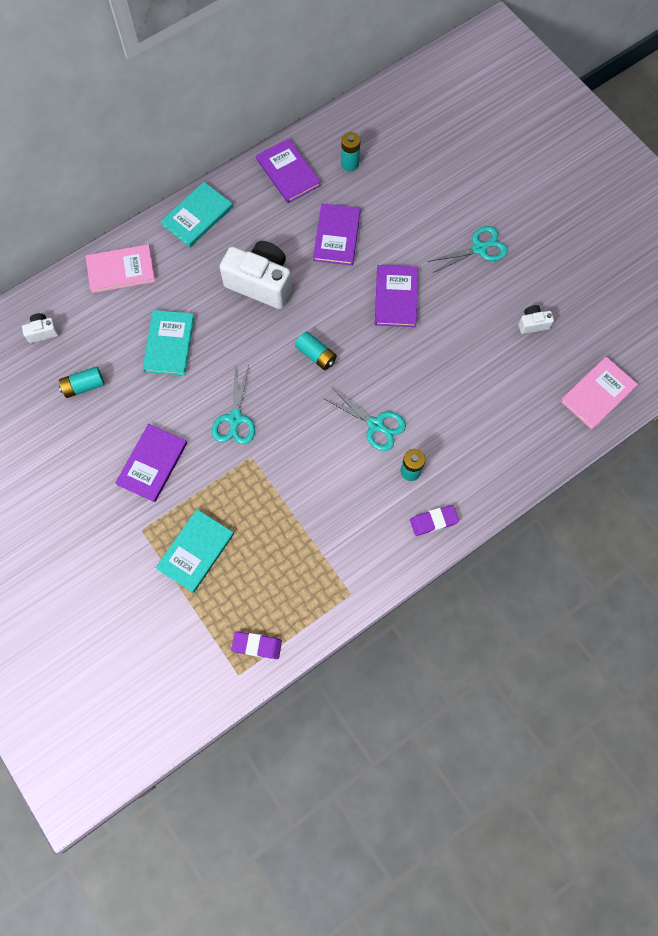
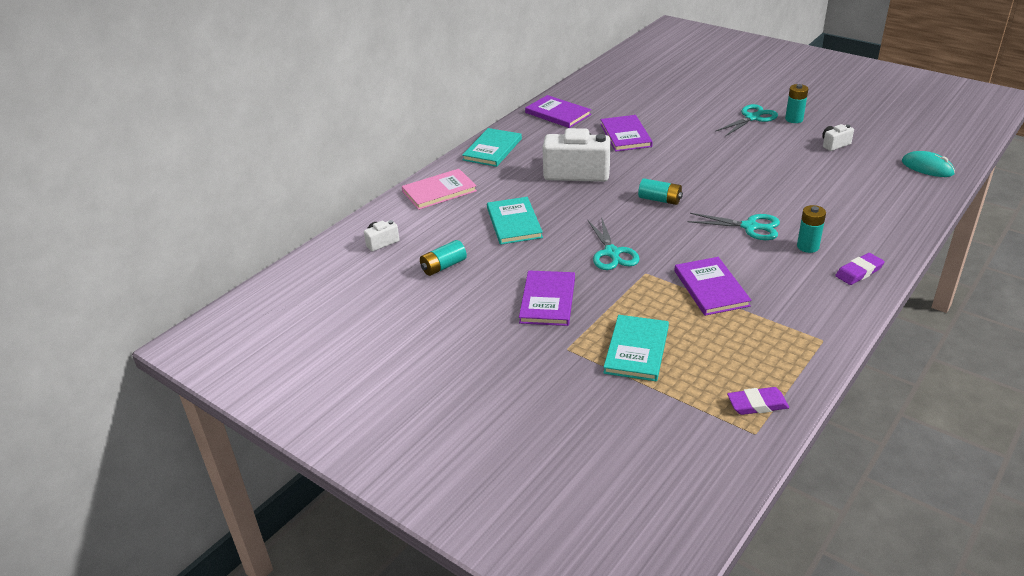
camera: 15 degrees left, 35 degrees down
turquoise battery [341,132,360,171] -> turquoise battery moved to [785,84,808,123]
purple book [375,265,418,327] -> purple book moved to [674,257,751,316]
pink book [560,357,638,430] -> turquoise mouse [902,151,955,177]

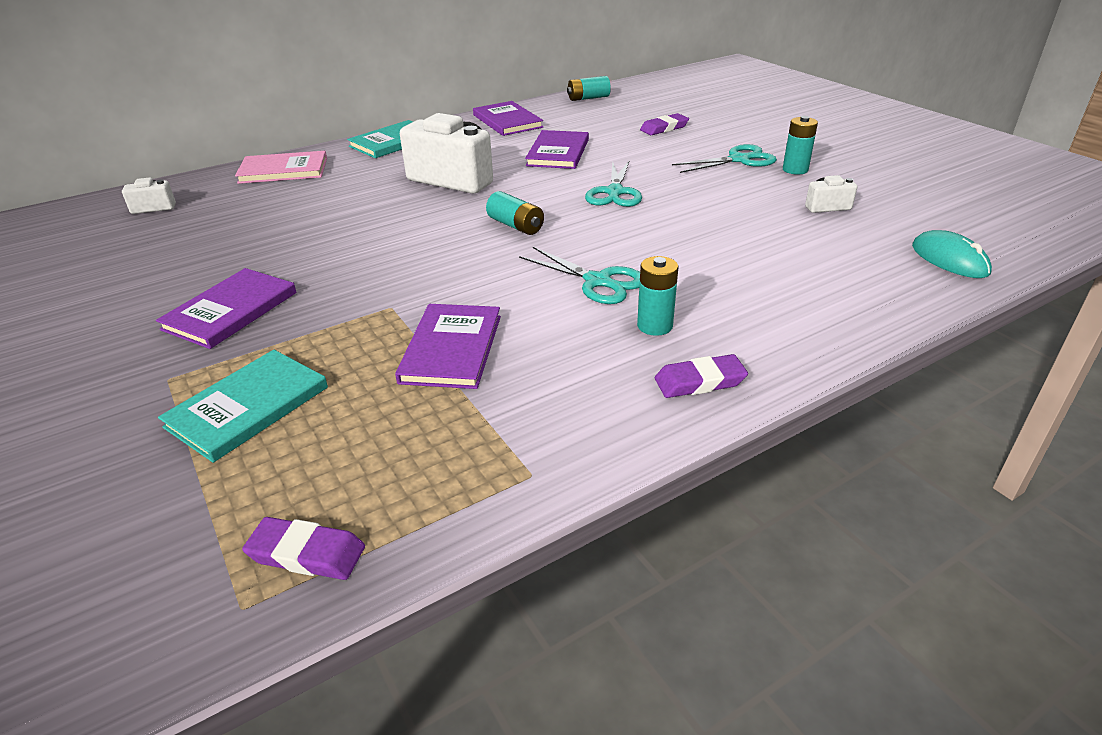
camera: 20 degrees right, 0 degrees up
turquoise battery [420,240,467,276] -> turquoise battery moved to [567,76,611,101]
turquoise book [487,197,543,245] -> none
turquoise scissors [588,217,640,270] -> turquoise scissors moved to [585,160,642,207]
none -> purple eraser [640,113,689,135]

